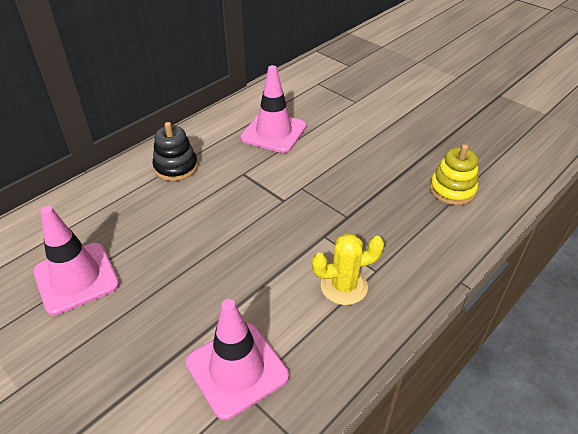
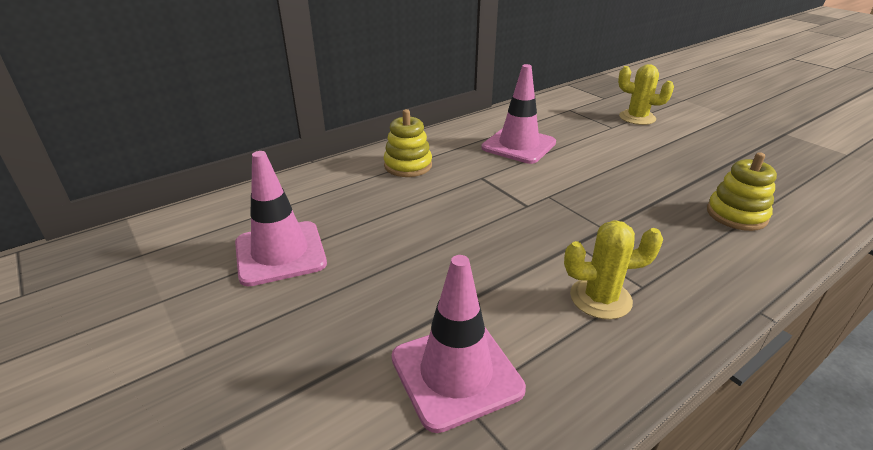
camera: 10 degrees right, 10 degrees down
black stacking toy [153,122,198,181] -> yellow stacking toy [384,109,432,177]
none -> yellow cactus [618,64,674,125]

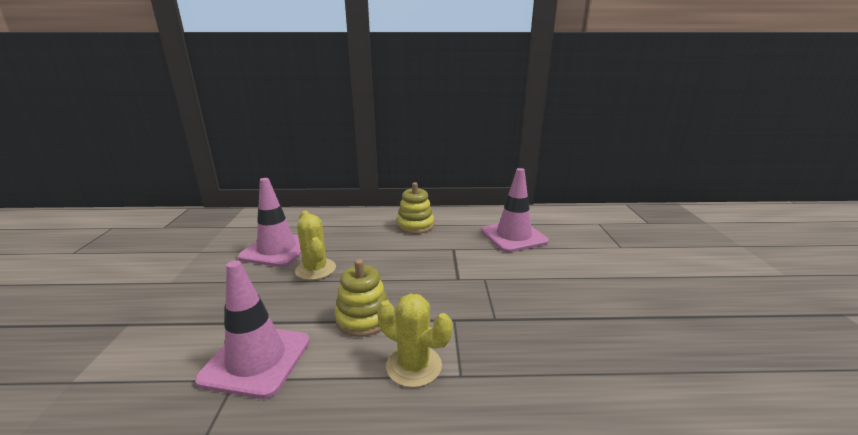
camera: 35 degrees right, 10 degrees down
yellow cactus [618,64,674,125] -> yellow cactus moved to [295,210,336,280]
yellow stacking toy [707,152,777,231] -> yellow stacking toy moved to [335,259,389,337]

